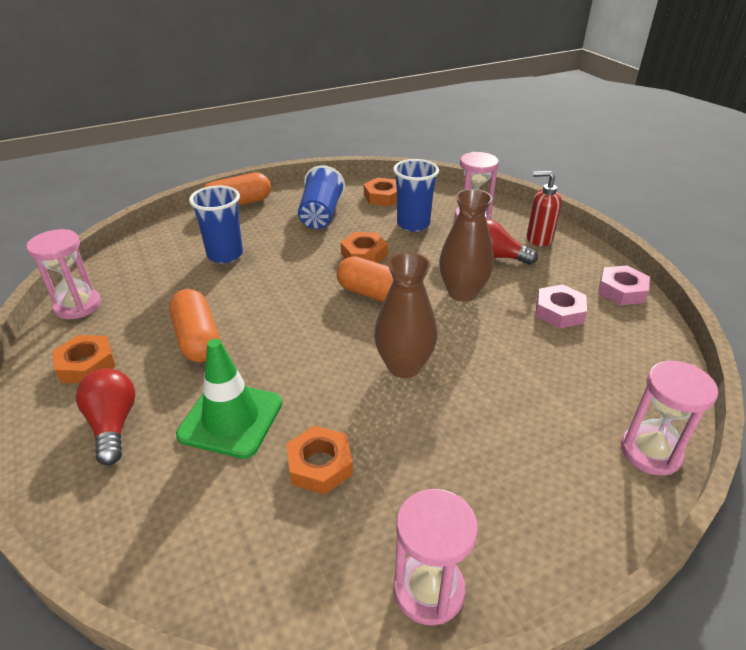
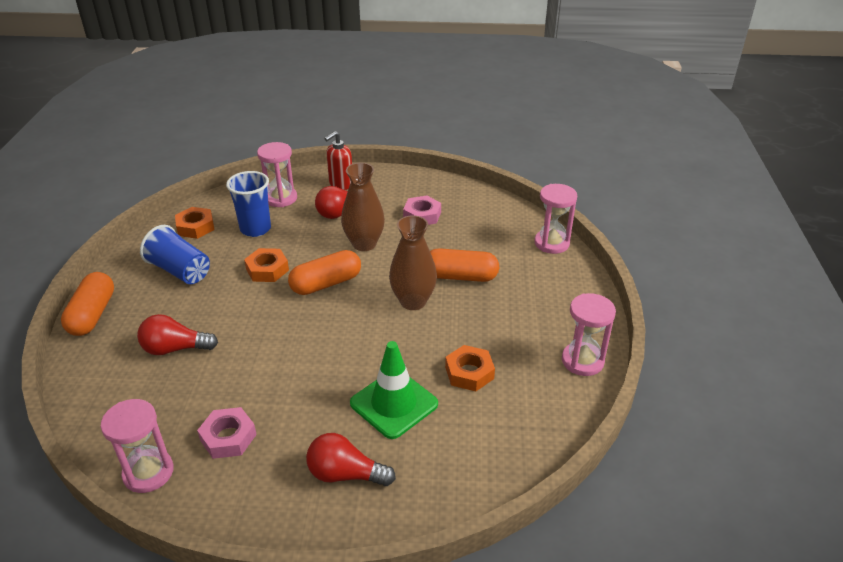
camera: 60 degrees left, 0 degrees up
orange nut [52,335,116,383] -> none
orange capsule [169,289,220,362] -> orange capsule moved to [430,248,499,282]
blue cup [189,185,243,263] -> red light bulb [137,314,218,355]
pink nut [598,265,650,305] -> pink nut moved to [197,407,257,459]

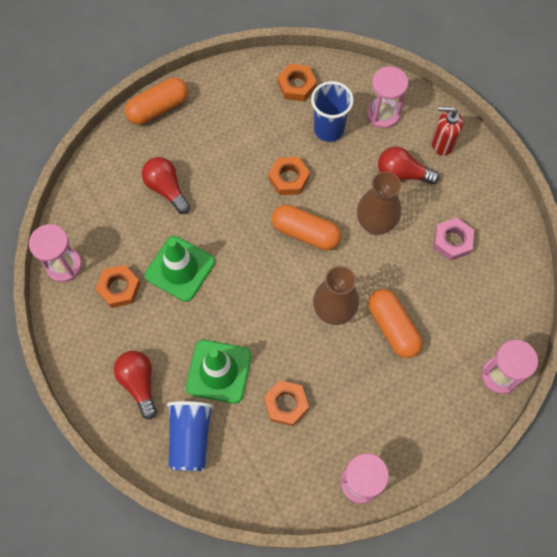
camera: 55 degrees right, 30 degrees up
blue cup [140,225,210,284] -> blue cup moved to [167,401,214,471]
pink nut [197,407,257,459] -> orange nut [95,265,141,308]
none -> green traffic cone [145,236,215,302]

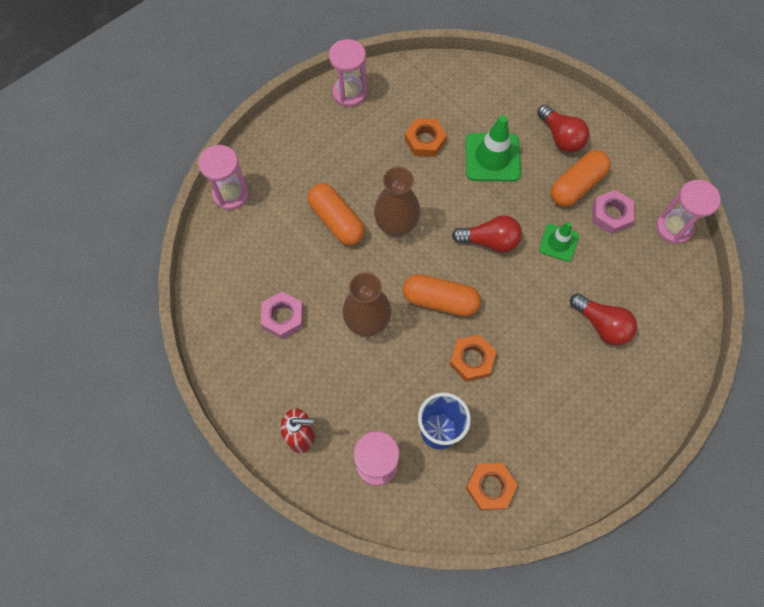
camera: 170 degrees right, 0 degrees up
orange nut [95,265,141,308] -> pink nut [592,190,634,234]
orange capsule [125,78,188,125] -> orange capsule moved to [550,150,611,207]
green traffic cone [145,236,215,302] -> green traffic cone [539,222,579,262], size x0.60
blue cup [167,401,214,471] -> none
red light bulb [378,147,440,184] -> red light bulb moved to [452,215,522,252]

